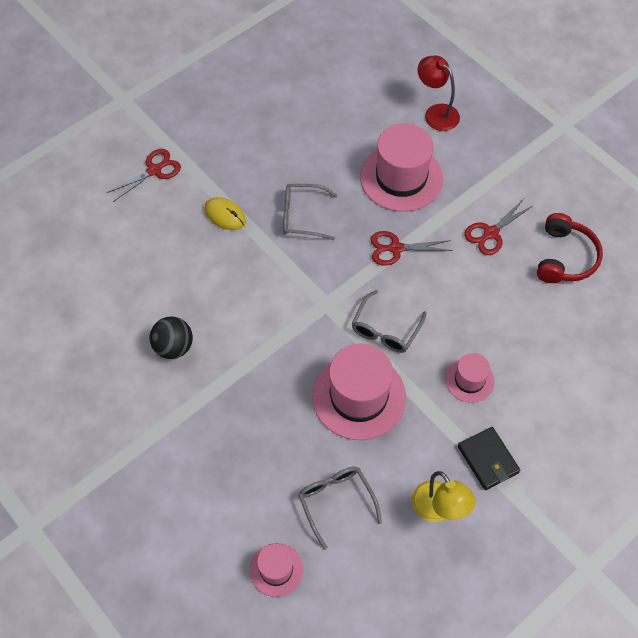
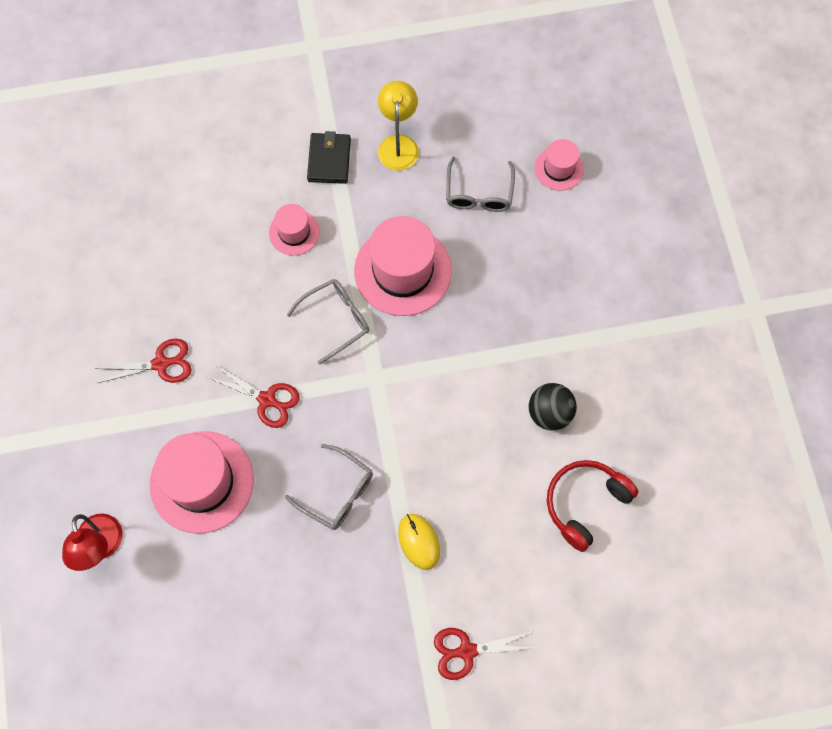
camera: 150 degrees left, 10 degrees up
red headphones [537,213,603,283] -> red headphones moved to [547,460,639,552]

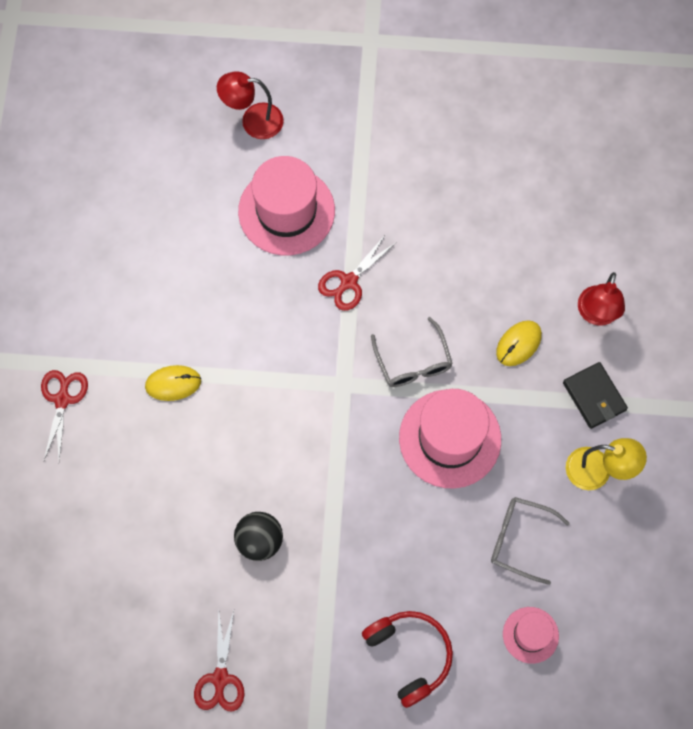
camera: 105 degrees right, 0 degrees up
red scissors [95,339,191,383] -> red scissors moved to [194,609,245,711]
pink hat [269,204,320,256] -> yellow mouse [496,320,542,366]
grey glasses [285,444,373,530] -> none
black wallet [307,131,351,184] -> black wallet turned 45 degrees clockwise [563,362,628,429]
red headphones [547,460,639,552] -> red headphones moved to [362,611,453,708]
none -> red lamp [578,272,625,326]

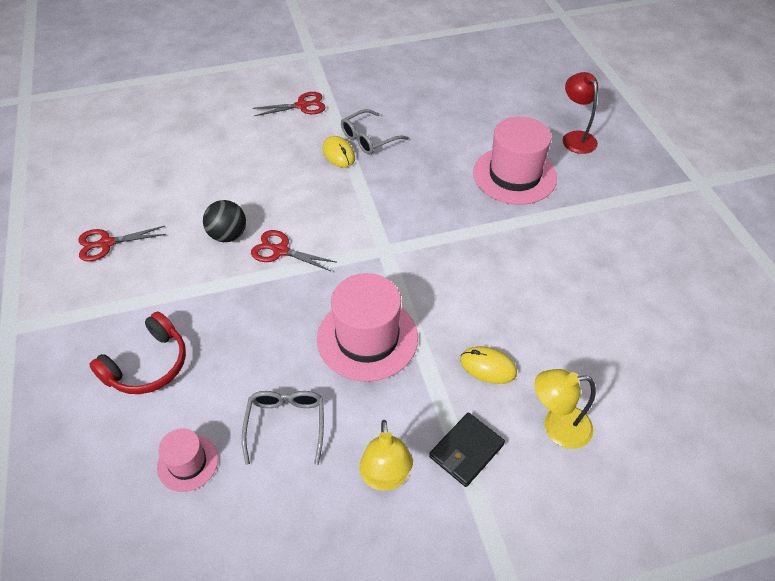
camera: 70 degrees right, 20 degrees down
red scissors [318,234,397,311] -> red scissors moved to [251,230,336,271]
grey glasses [371,317,453,387] -> grey glasses moved to [341,109,409,155]
red lamp [578,272,625,326] -> yellow lamp [534,369,596,449]

